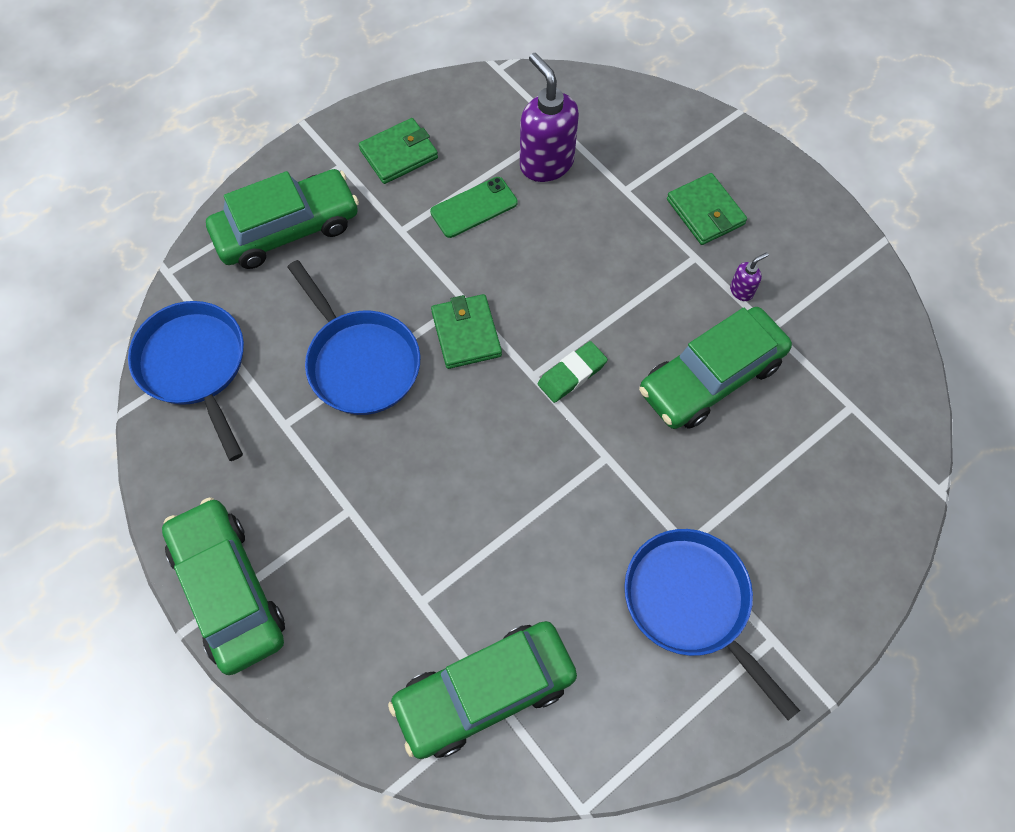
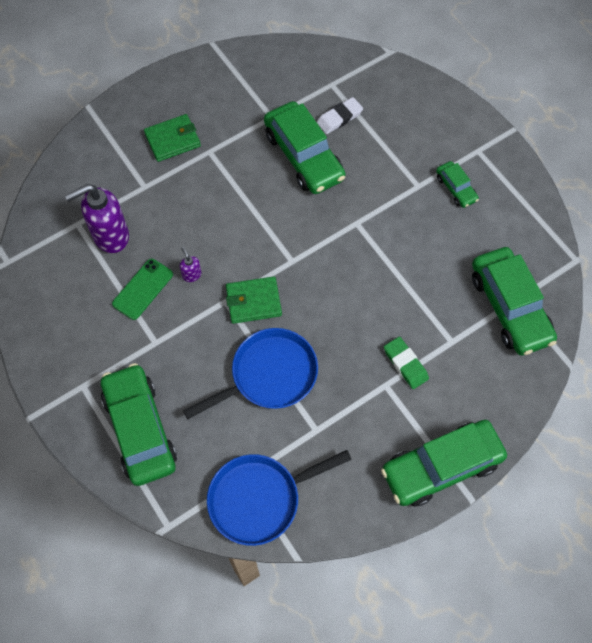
camera: 85 degrees left, 0 degrees up
green wallet [359,118,438,184] -> none
green phone [430,177,518,238] -> green phone turned 60 degrees clockwise [112,259,173,320]
green eraser [538,341,608,403] -> green eraser moved to [384,337,429,389]
blue pan [624,529,800,721] -> green car [436,161,479,208]
purple soap dispenser [730,252,768,301] -> purple soap dispenser moved to [180,247,201,282]
none -> white eraser [317,97,363,134]

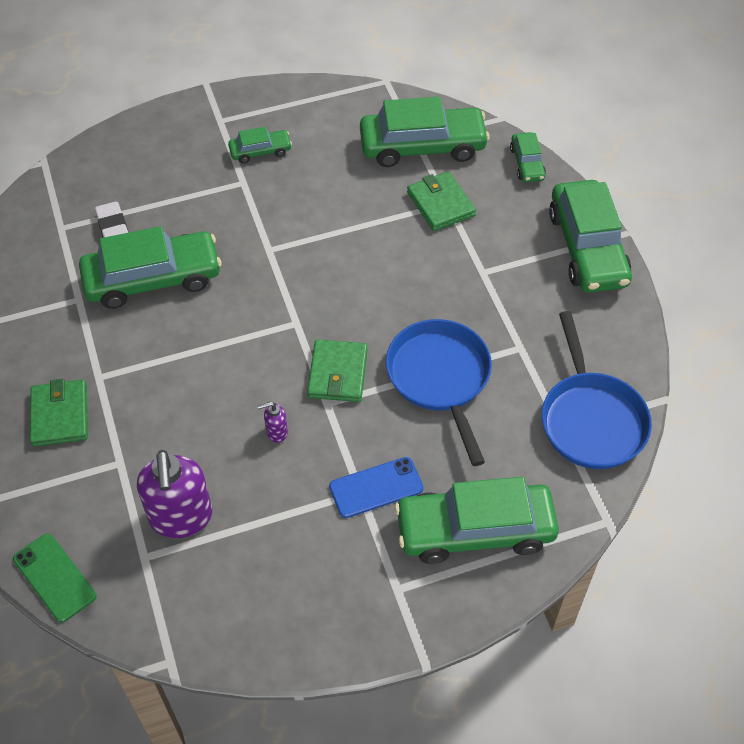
camera: 75 degrees left, 10 degrees down
green phone [112,259,173,320] -> green phone moved to [13,534,96,623]
green eraser [384,337,429,389] -> none
none -> blue phone [329,457,423,518]
none -> green wallet [407,171,476,231]
none -> green car [510,132,546,182]

